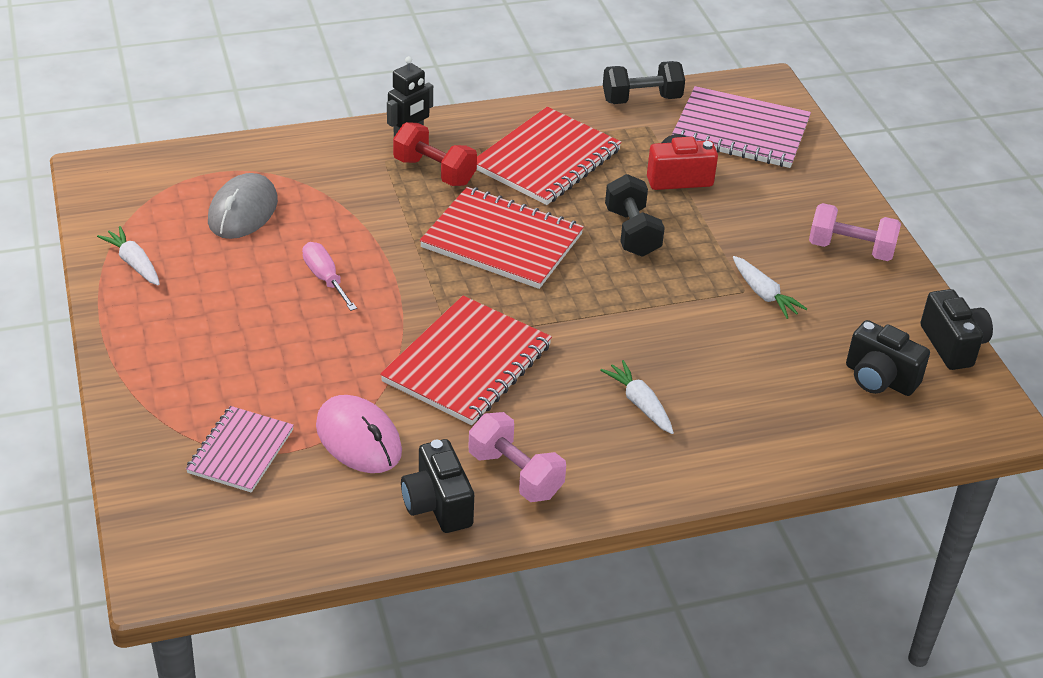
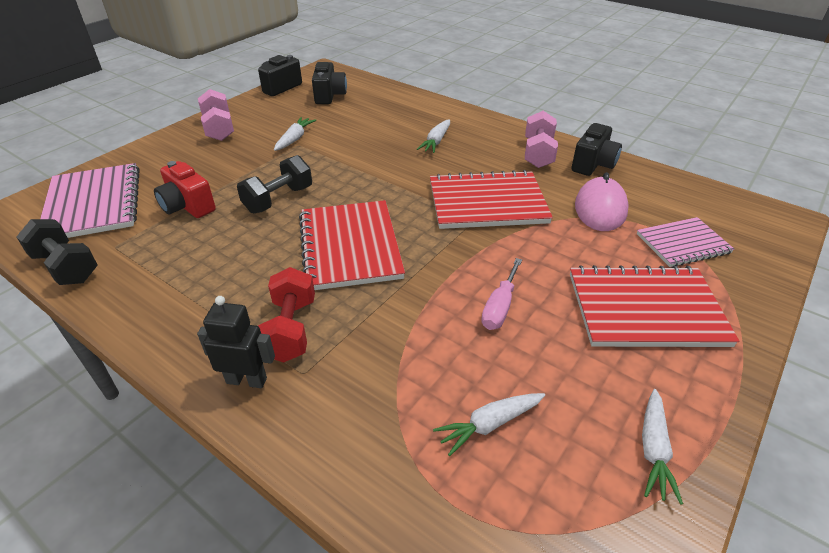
camera: 125 degrees left, 0 degrees up
grey mouse [208,173,278,239] -> white carrot [433,393,545,456]
red notebook [477,107,622,205] -> red notebook moved to [570,265,739,347]

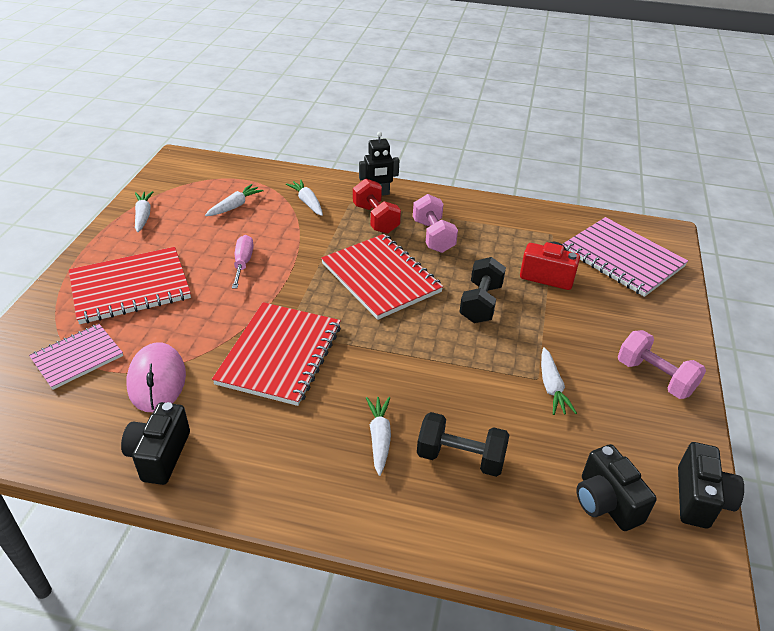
camera: 155 degrees right, 0 degrees up
black dumbbell [16,219,98,285] -> black dumbbell moved to [417,412,509,477]
red notebook [430,170,553,229] -> red notebook turned 45 degrees counterclockwise [212,302,341,406]
pink dumbbell [525,111,558,168] -> pink dumbbell moved to [413,194,458,253]
none -> white carrot [286,179,323,216]

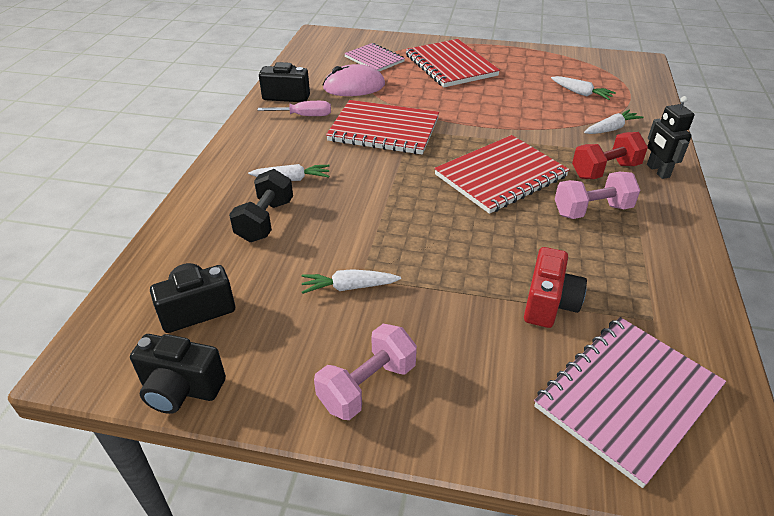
camera: 90 degrees right, 0 degrees up
white carrot [135,191,153,232] -> none
pink screwdriver [232,235,254,289] -> pink screwdriver moved to [257,101,331,116]
black dumbbell [459,257,506,323] -> none

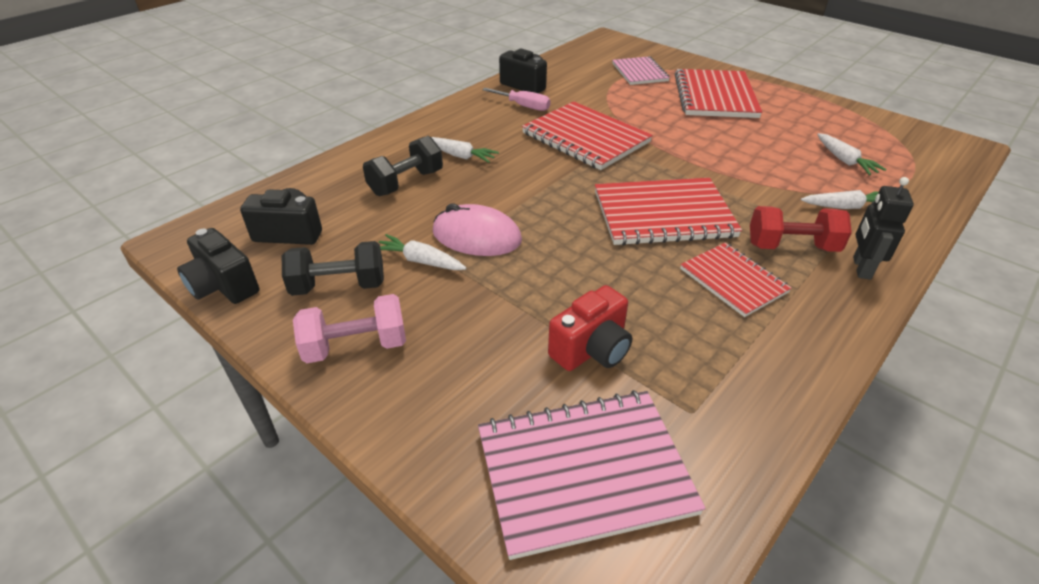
camera: 30 degrees right, 0 degrees up
pink mouse [323,64,385,96] -> pink mouse moved to [433,203,522,256]
pink dumbbell [555,172,640,219] -> red notebook [680,243,792,317]
none -> black dumbbell [282,241,384,296]

